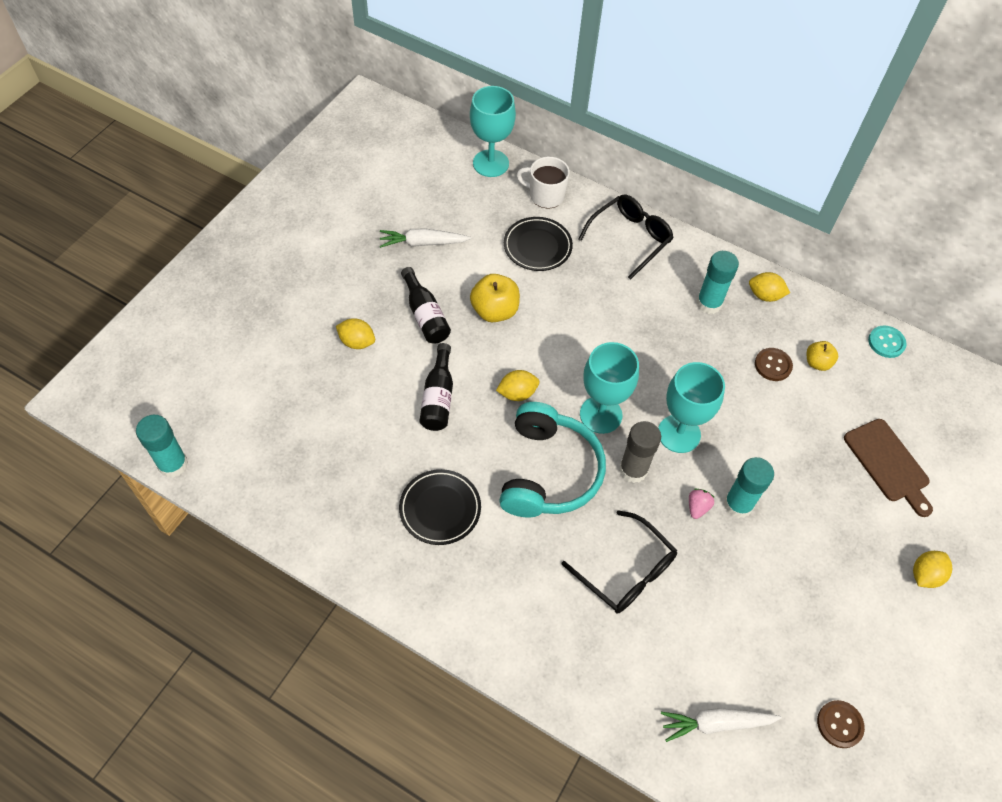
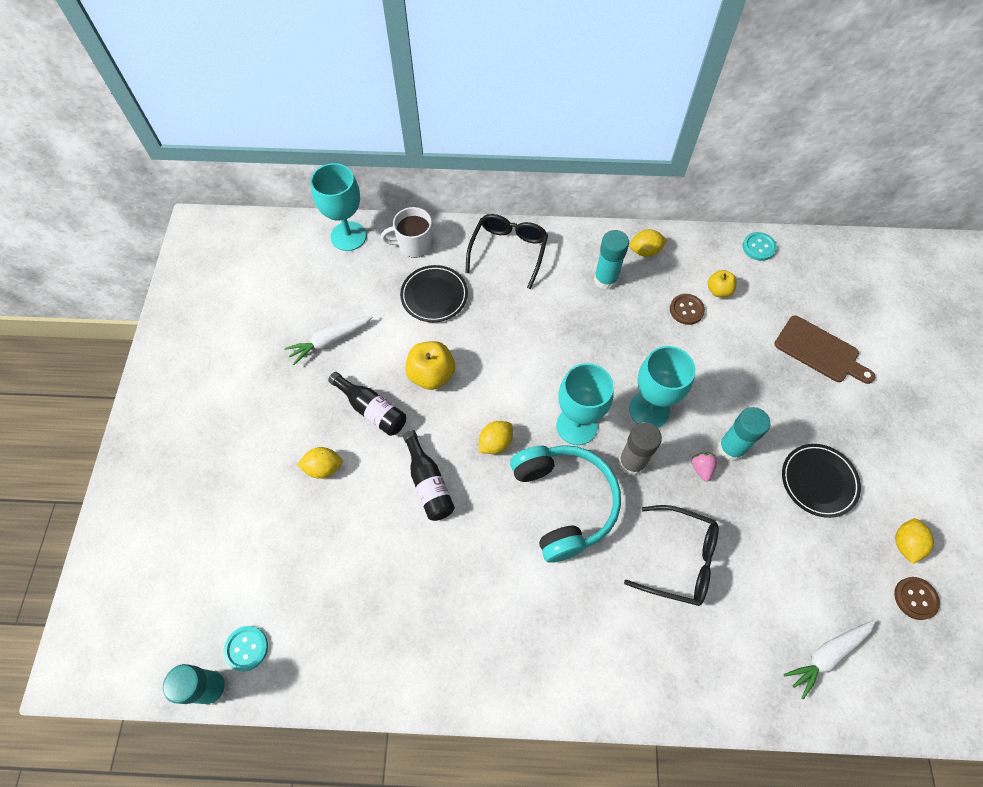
camera: 25 degrees left, 5 degrees up
black plate [399,469,481,545] -> black plate moved to [782,444,861,518]
yellow lemon [913,551,952,588] -> yellow lemon moved to [895,518,934,564]
none -> turquoise button [224,626,268,671]

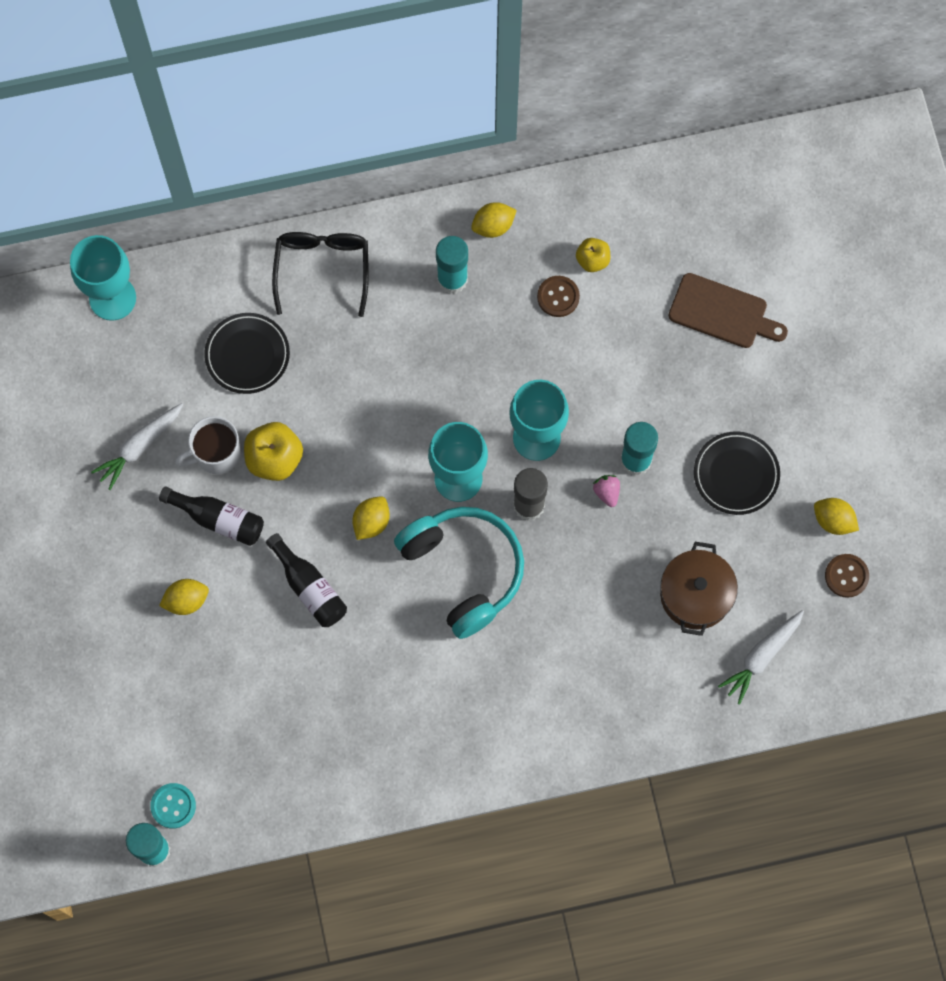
camera: 15 degrees left, 10 degrees up
white mug [381,207,433,258] -> white mug moved to [175,416,240,474]
black glasses [624,505,719,606] -> none
turquoise button [743,232,777,261] -> none
yellow lemon [895,518,934,564] -> yellow lemon turned 60 degrees counterclockwise [814,498,859,535]
none -> brown pot [660,542,738,636]

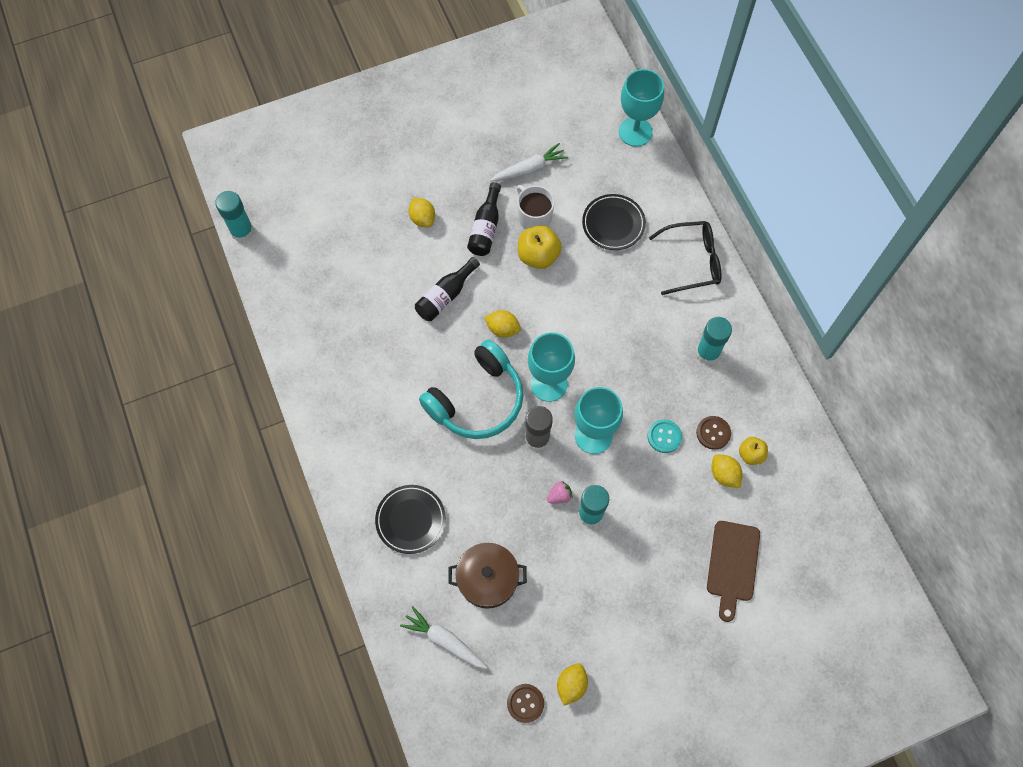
camera: 80 degrees right, 5 degrees down
white carrot [91,403,183,490] -> white carrot turned 120 degrees clockwise [490,143,568,182]
turquoise button [150,783,196,829] -> turquoise button moved to [648,419,682,453]
yellow lemon [471,202,517,238] -> yellow lemon moved to [712,454,742,488]
black plate [694,431,780,515] -> black plate moved to [375,485,446,554]

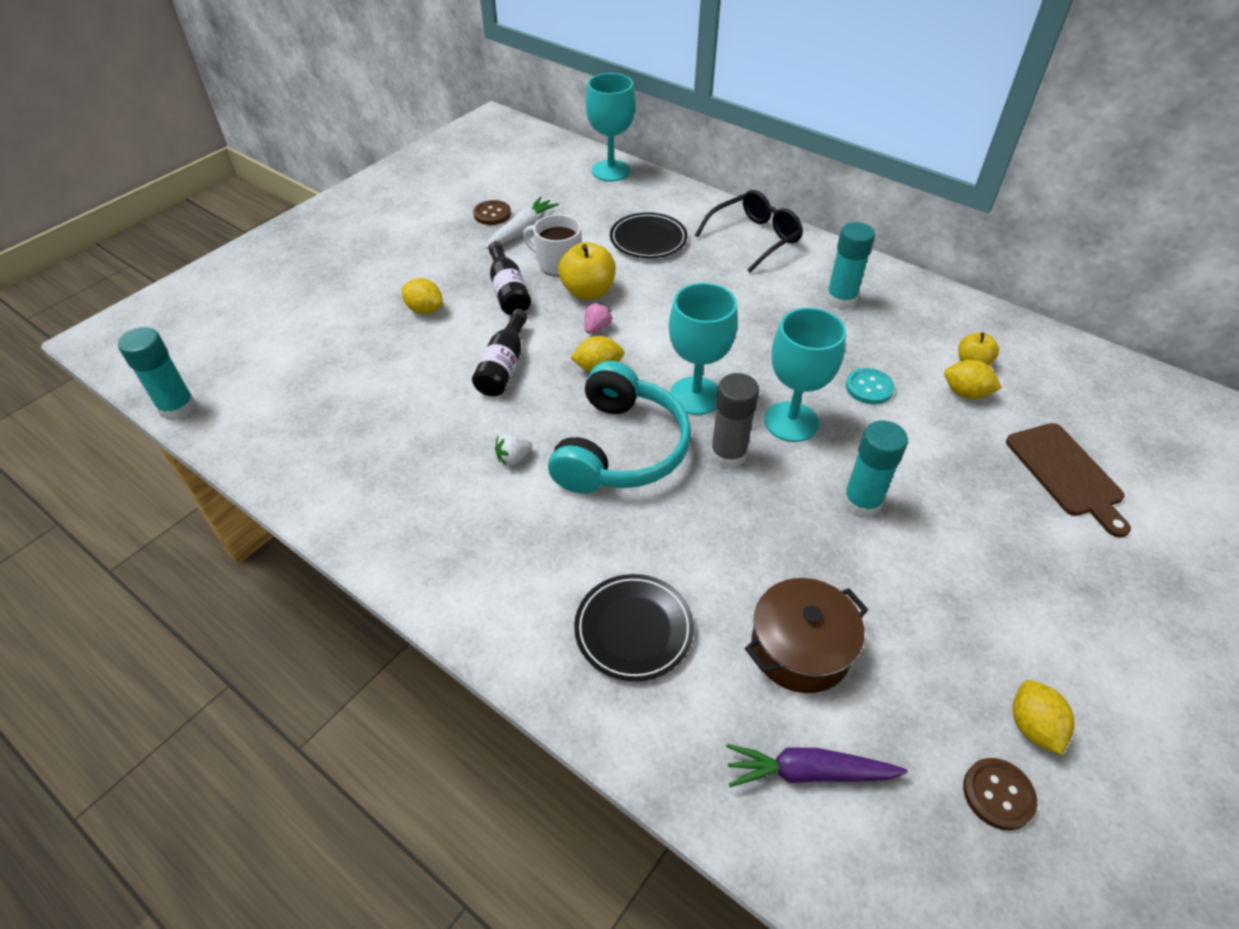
camera: 30 degrees left, 20 degrees down
white carrot [400,606,487,669] -> purple carrot [726,744,908,787]
pink strawberry [547,481,573,504] -> pink strawberry moved to [584,303,613,334]
brown button [696,416,731,450] -> brown button moved to [473,200,511,225]
none -> white strawberry [495,433,533,466]

